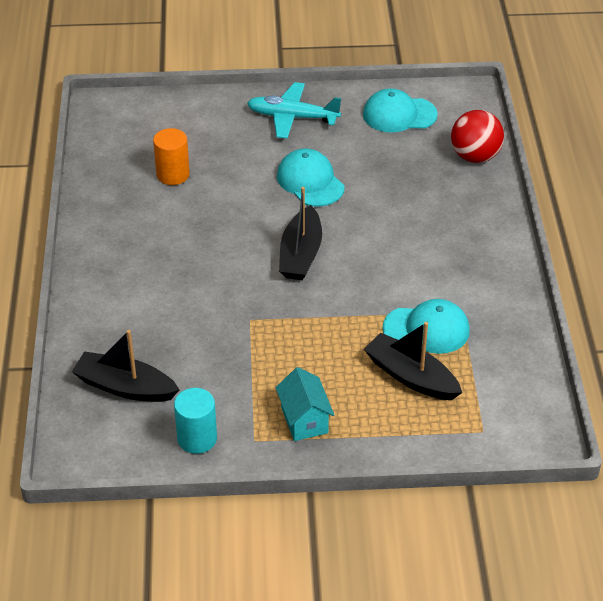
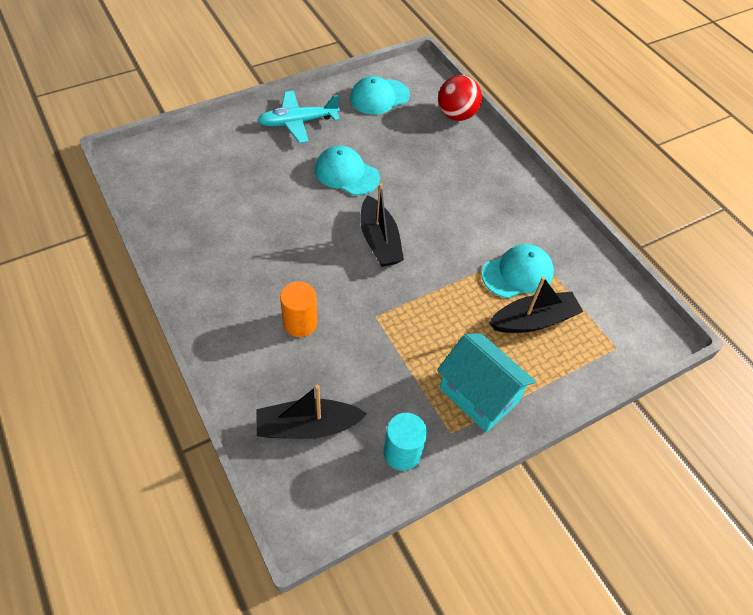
camera: 30 degrees left, 10 degrees up
orange cylinder [153,128,190,185] -> orange cylinder moved to [280,281,318,337]
turquoise house [275,367,334,441] -> turquoise house [437,333,536,432], size x1.51
black boat [364,322,462,400] -> black boat turned 150 degrees clockwise [489,276,583,333]

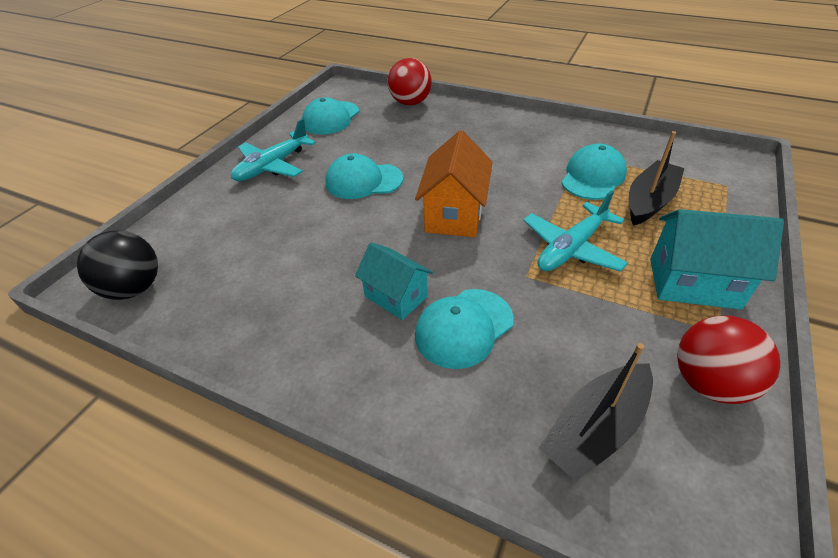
camera: 30 degrees left, 10 degrees down
orange cylinder [280,281,318,337] -> turquoise cap [415,289,514,369]
black boat [360,183,404,267] -> orange house [415,130,493,237]
turquoise cylinder [384,413,427,471] -> red ball [677,316,780,404]
none -> black ball [77,230,158,300]
none -> turquoise house [355,242,433,320]
none -> turquoise plane [523,190,628,272]

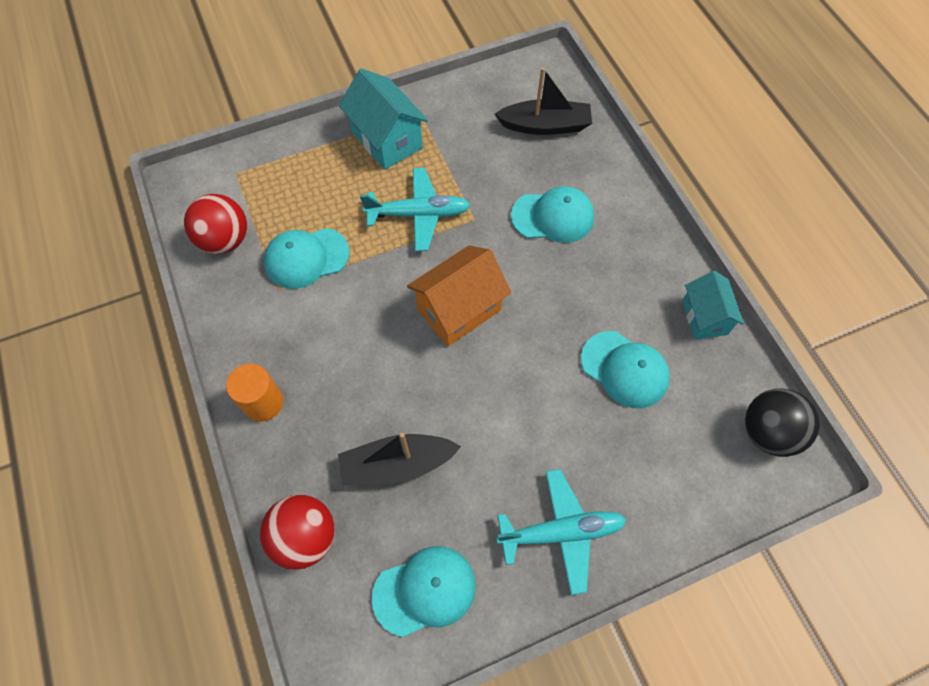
camera: 140 degrees left, 20 degrees up
turquoise cap [325,153,403,199] -> turquoise cap moved to [581,331,670,408]
turquoise house [355,242,433,320] -> turquoise house moved to [682,271,744,340]
black boat [629,131,685,226] -> black boat moved to [338,433,461,486]
red ball [677,316,780,404] -> red ball moved to [184,194,247,254]
none -> orange cylinder [226,363,283,422]

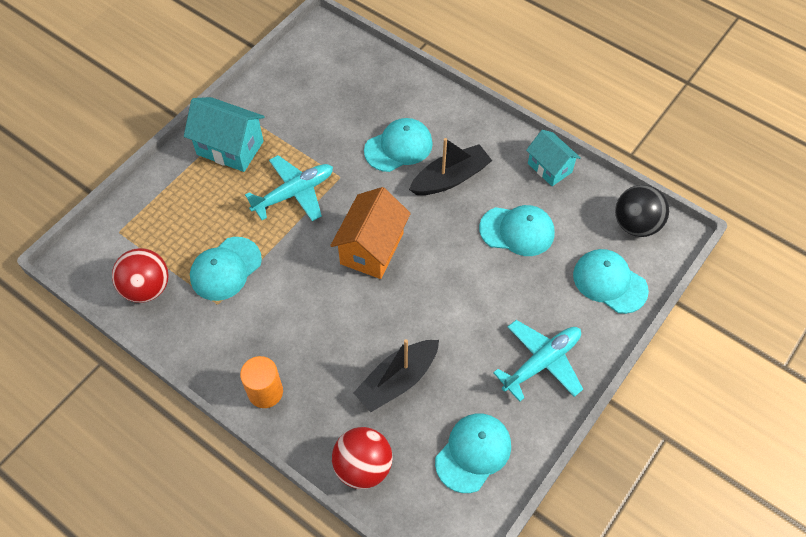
camera: 30 degrees left, 5 degrees down
black boat [495,67,592,135] -> black boat moved to [409,138,492,195]
none -> turquoise cap [573,249,649,314]

